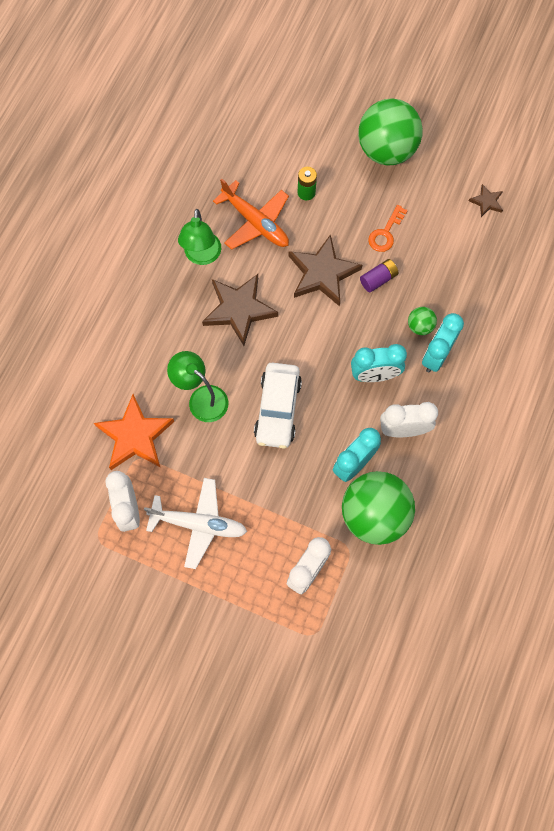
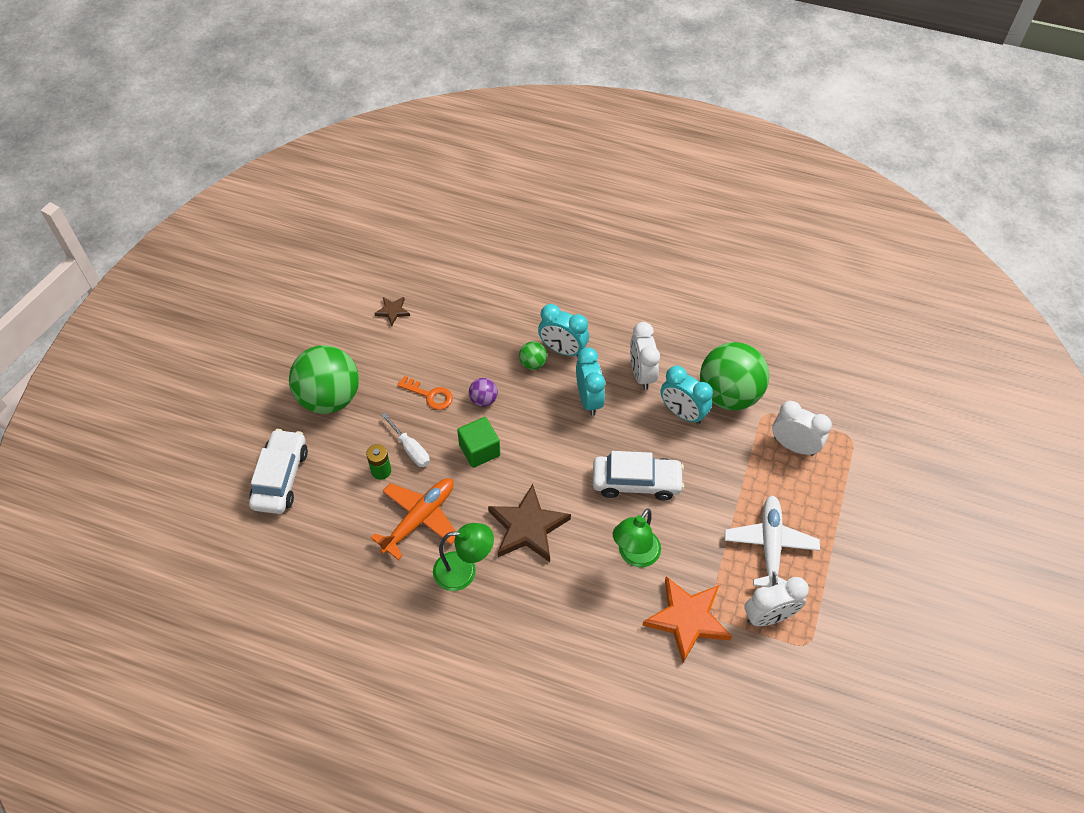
camera: 95 degrees left, 15 degrees down
brown star [289,234,362,306] -> green cube [457,417,500,468]
purple battery [360,259,399,292] -> purple ball [469,378,498,407]
none -> white car [249,429,308,514]
none -> white screwdriver [381,413,430,467]

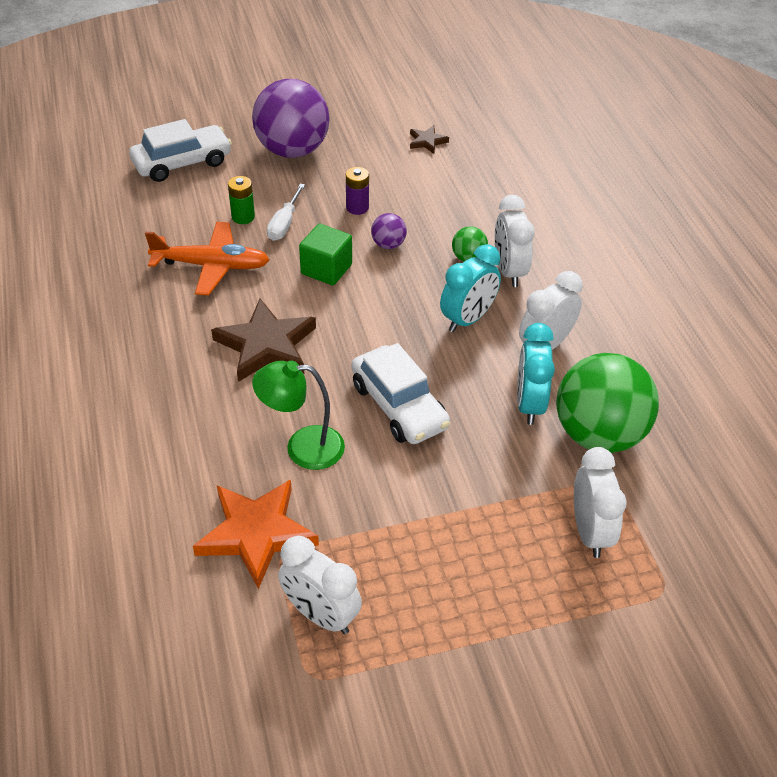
camera: 55 degrees right, 10 degrees down
green ball [289,345,359,414] -> purple ball [252,79,329,158]
orange key [397,376,453,410] -> purple battery [346,167,369,215]
green lamp [433,523,494,591] -> none
turquoise clock [538,304,589,356] -> white clock [495,195,535,287]
white plane [725,495,820,587] -> none

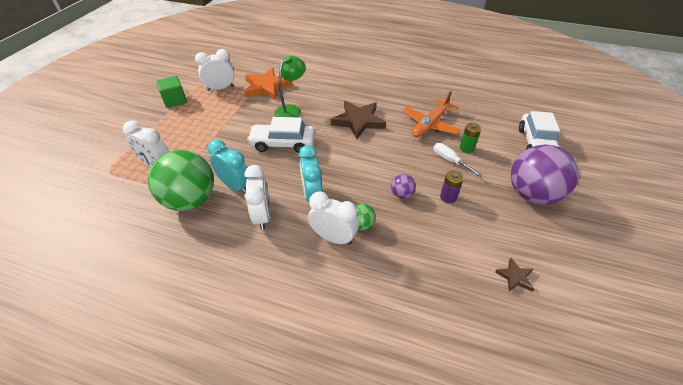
camera: 125 degrees right, 0 degrees up
green cube [299,224,352,285] -> green cube moved to [156,76,187,108]

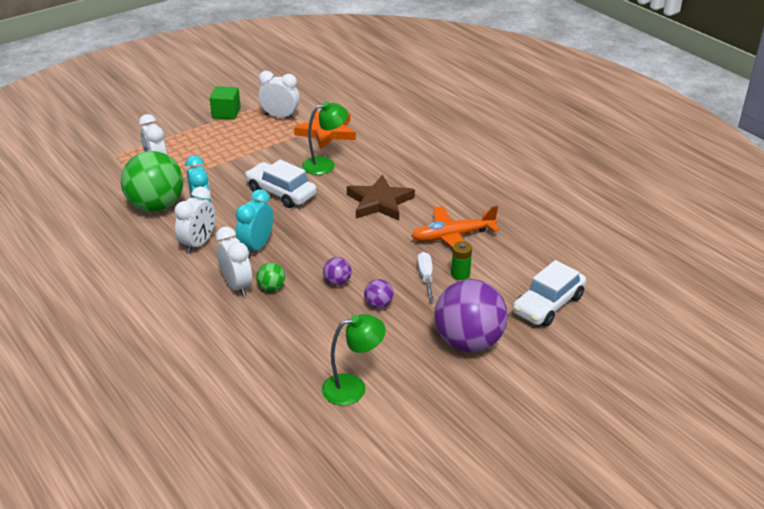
camera: 35 degrees right, 10 degrees down
purple battery [440,171,464,204] -> purple ball [364,279,394,309]
brown star [495,258,534,292] -> green lamp [322,314,386,405]

